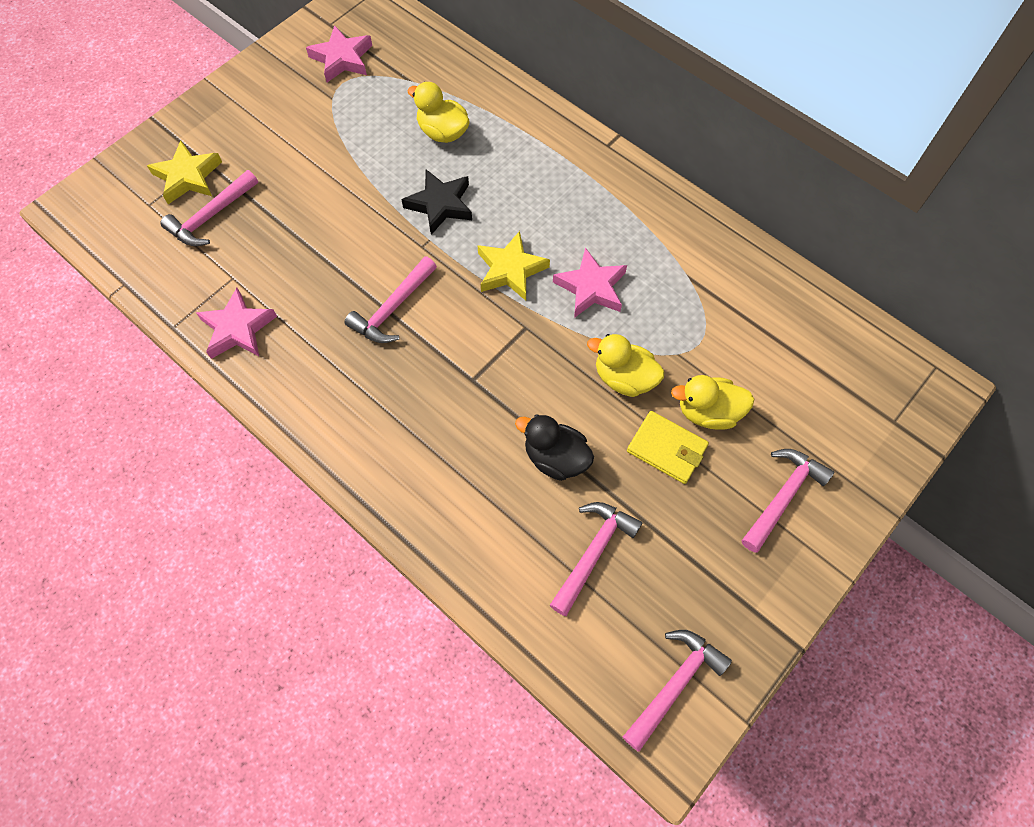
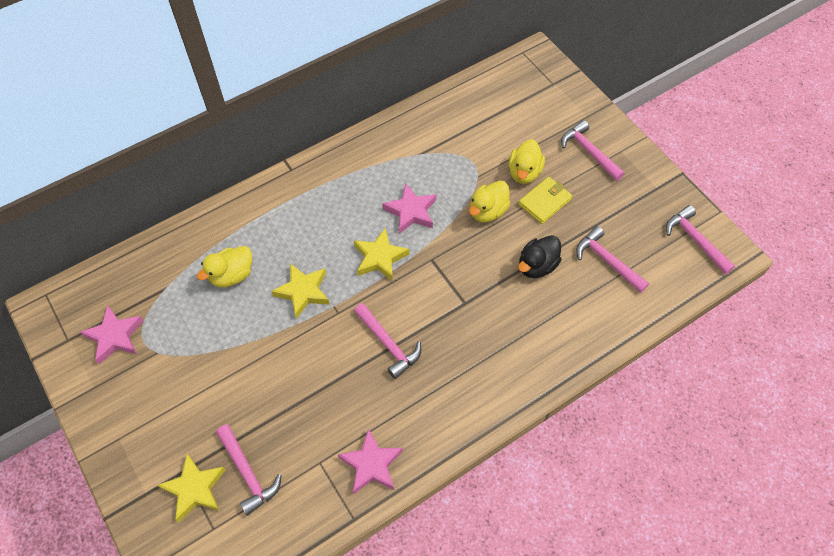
camera: 75 degrees left, 5 degrees down
black star [401,169,472,235] -> yellow star [271,263,330,319]

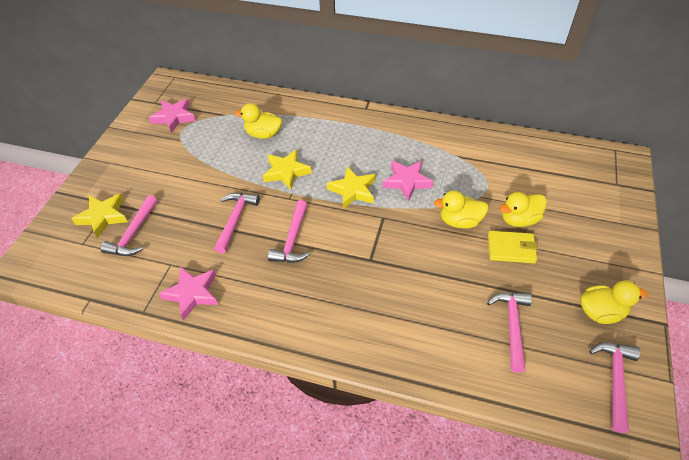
camera: 50 degrees right, 10 degrees down
black duck [518,235,562,278] -> none
pink hammer [561,120,625,181] -> pink hammer moved to [214,193,260,253]
none -> yellow duck [580,280,647,324]

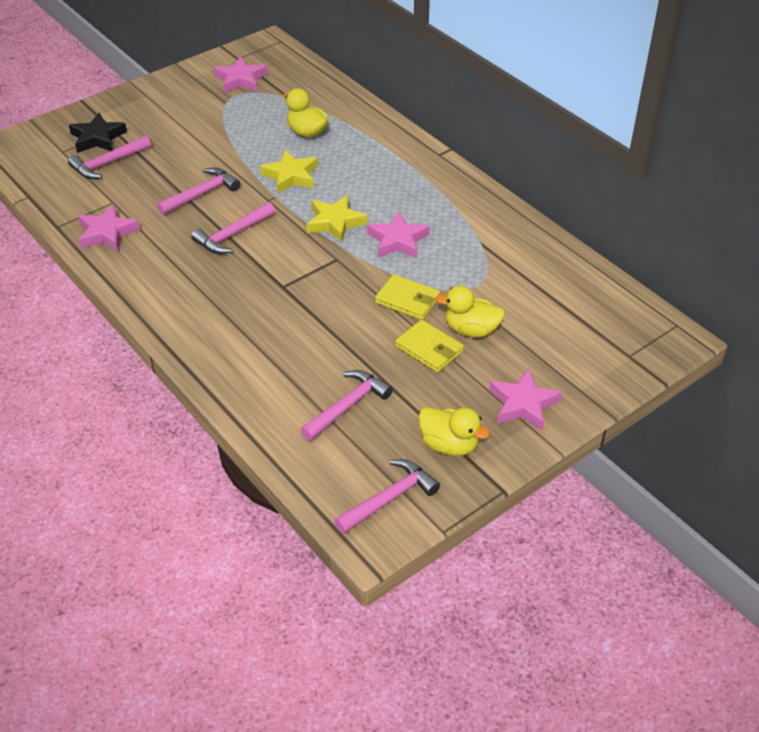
camera: 35 degrees right, 5 degrees down
yellow star [72,193,128,238] -> black star [69,113,127,153]
yellow duck [434,190,489,228] -> yellow wallet [375,274,440,320]
none -> pink star [489,369,562,431]

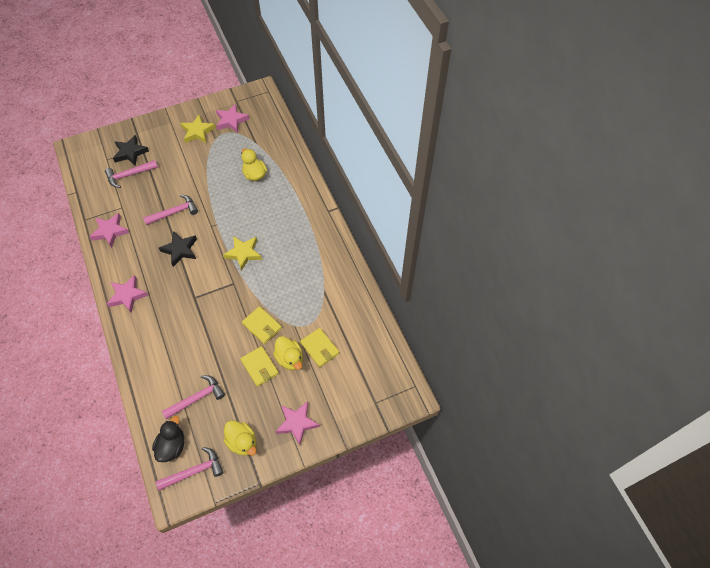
camera: 15 degrees right, 15 degrees up
pink hammer [191,202,275,254] -> black star [159,231,197,267]
yellow star [260,150,318,193] -> yellow star moved to [180,115,216,144]
pink star [367,211,430,258] -> pink star moved to [107,275,148,313]
yellow duck [436,285,505,338] -> yellow duck turned 150 degrees counterclockwise [273,336,303,370]
none -> black duck [152,416,184,462]
none -> yellow wallet [300,328,339,367]

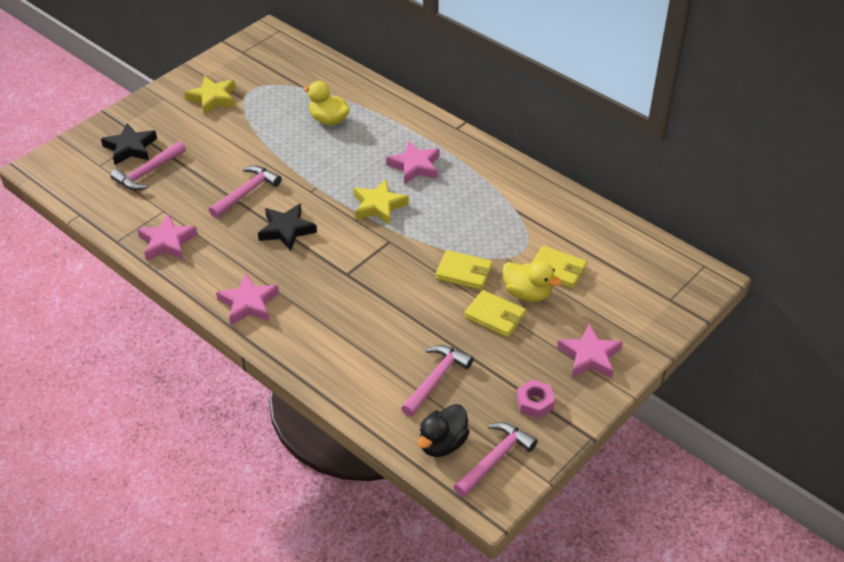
camera: 25 degrees left, 15 degrees down
black duck [152,416,184,462] -> black duck turned 135 degrees counterclockwise [417,404,470,457]
pink star [216,103,249,133] -> pink star moved to [386,141,440,184]
yellow duck [223,420,256,456] -> pink nut [517,379,555,419]

